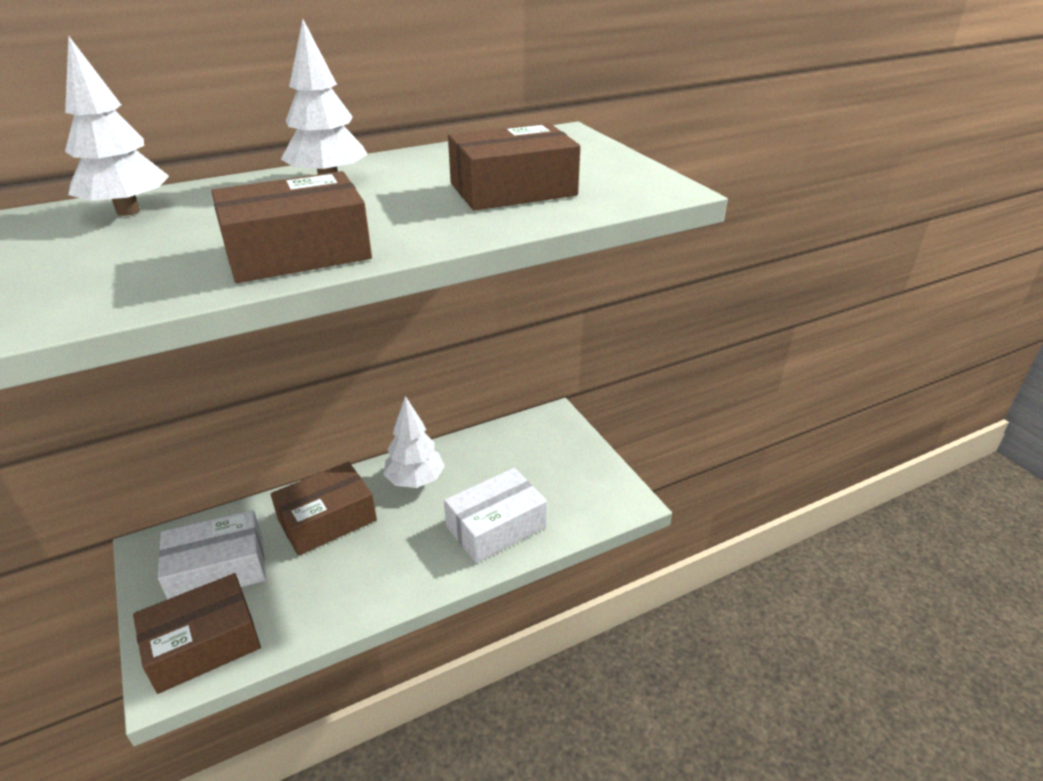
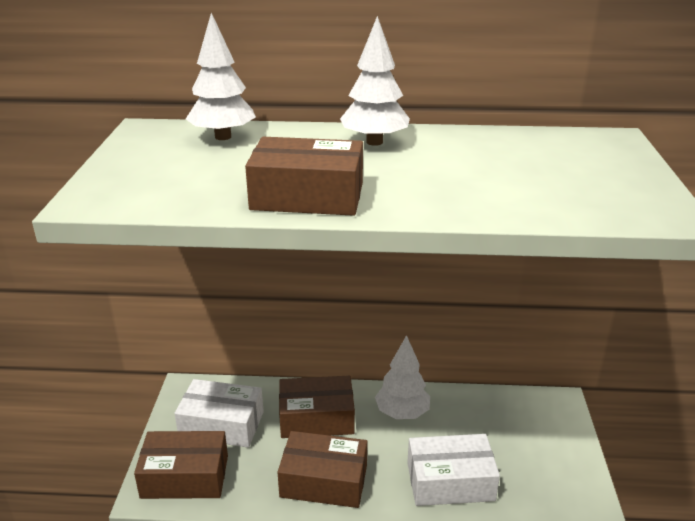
camera: 30 degrees right, 5 degrees down
brown box [448,123,581,211] -> brown box moved to [278,431,368,508]

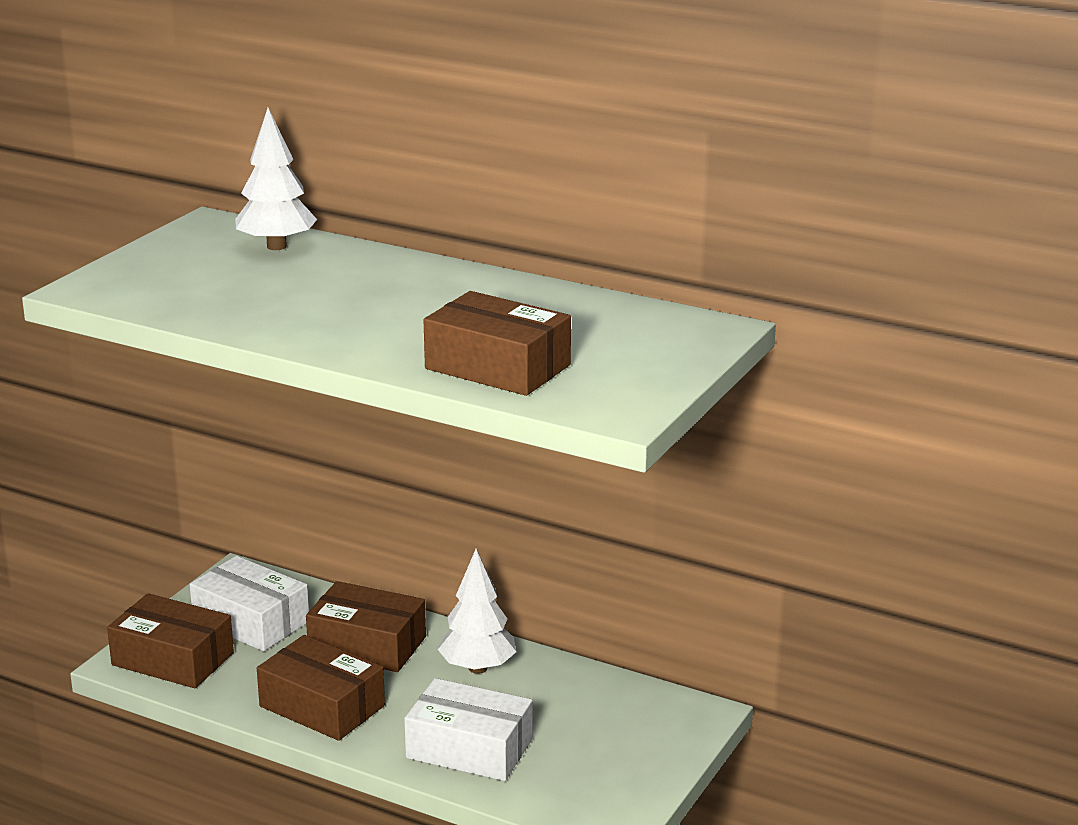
camera: 25 degrees right, 5 degrees down
brown box [245,137,363,216] -> brown box moved to [424,291,571,396]
white tree [340,16,410,146] -> none

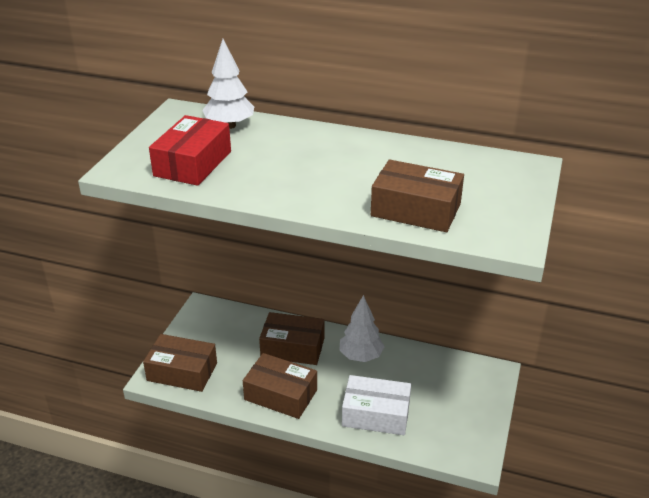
camera: 10 degrees left, 10 degrees up
white box [189,556,309,651] -> none
none -> red box [149,115,231,186]

